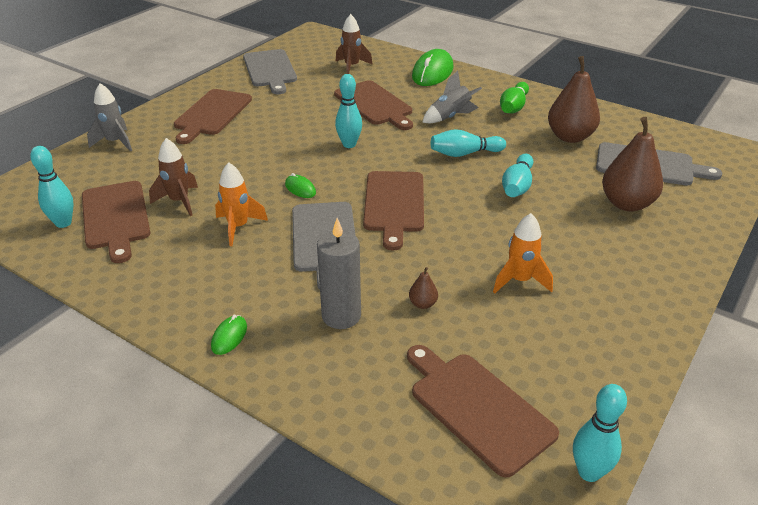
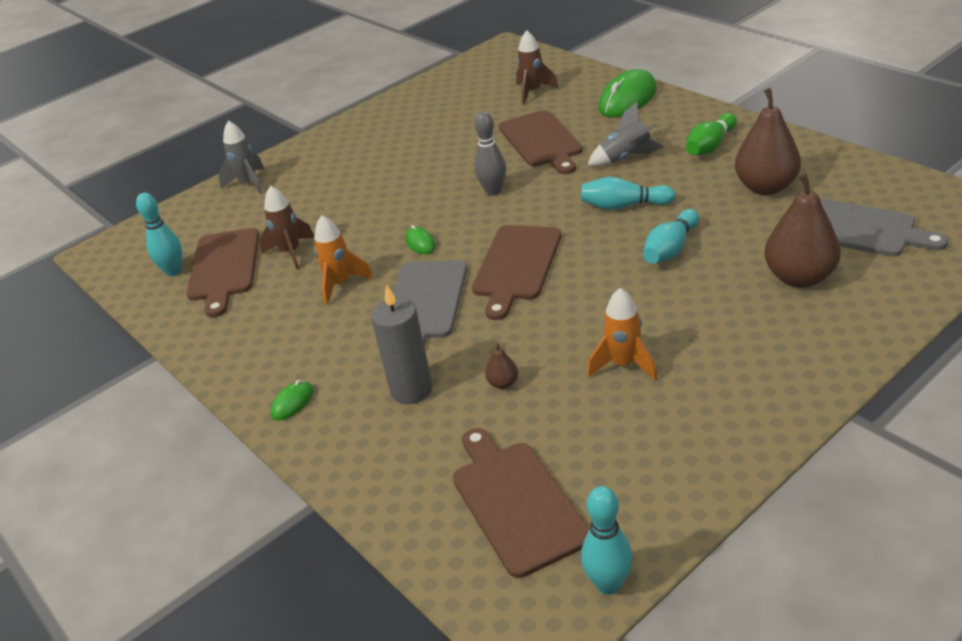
camera: 20 degrees right, 0 degrees up
brown cutting board [174,89,252,144] -> none
grey cutting board [243,49,297,94] -> none
turquoise bowling pin [335,74,362,148] -> grey bowling pin [474,111,506,196]

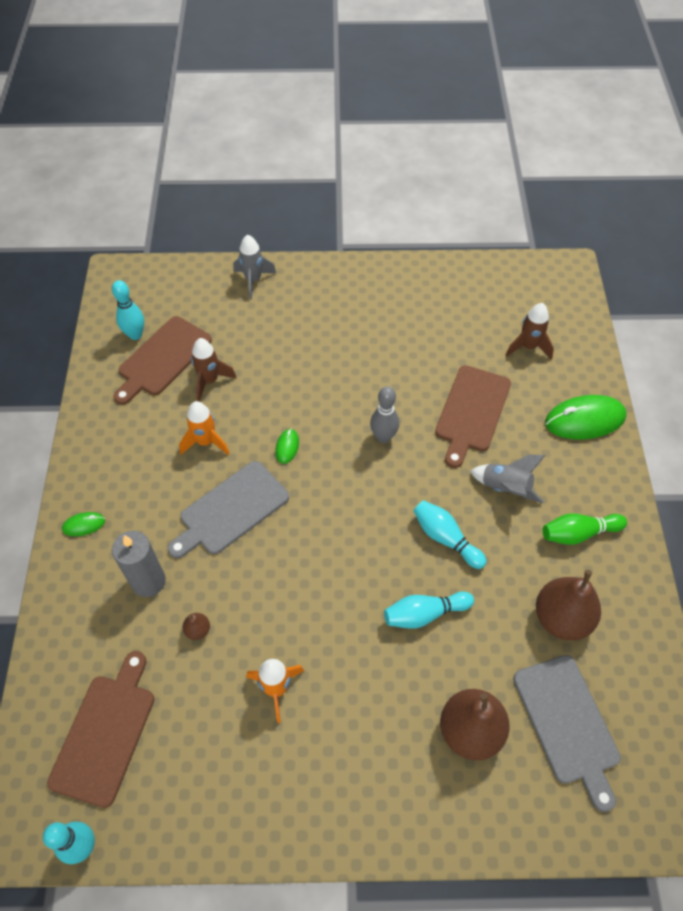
camera: 35 degrees right, 20 degrees up
brown cutting board [472,225,562,320] -> none

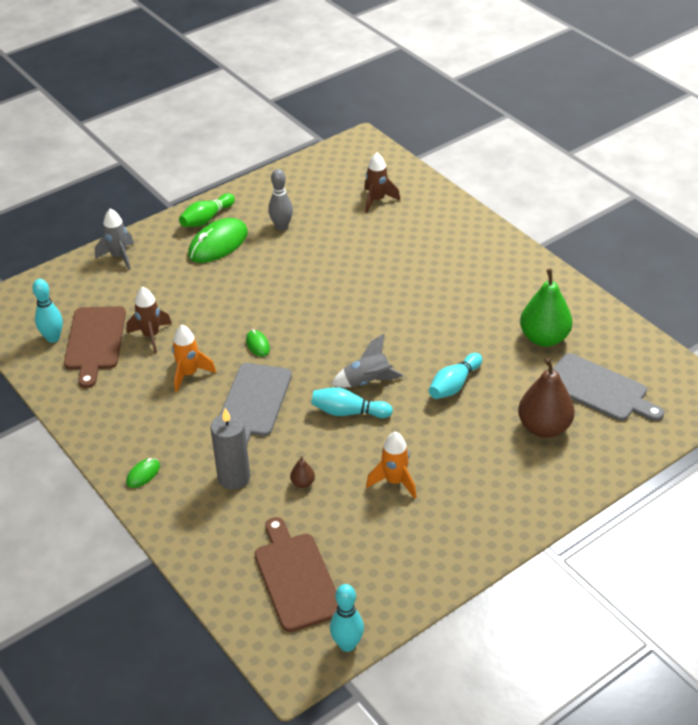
camera: 35 degrees left, 15 degrees down
grey bowling pin [370,386,399,443] -> grey bowling pin moved to [268,169,293,231]
turquoise bowling pin [413,500,487,569] -> turquoise bowling pin moved to [311,387,393,418]
brown cutting board [435,365,511,468] -> none
grey rocket [470,454,545,503] -> grey rocket moved to [331,334,404,388]
brown pear [536,570,601,640] -> green pear [520,268,572,347]
green bowling pin [542,513,627,545] -> green bowling pin moved to [179,193,235,227]
green mouse [545,395,627,440] -> green mouse moved to [188,218,248,263]

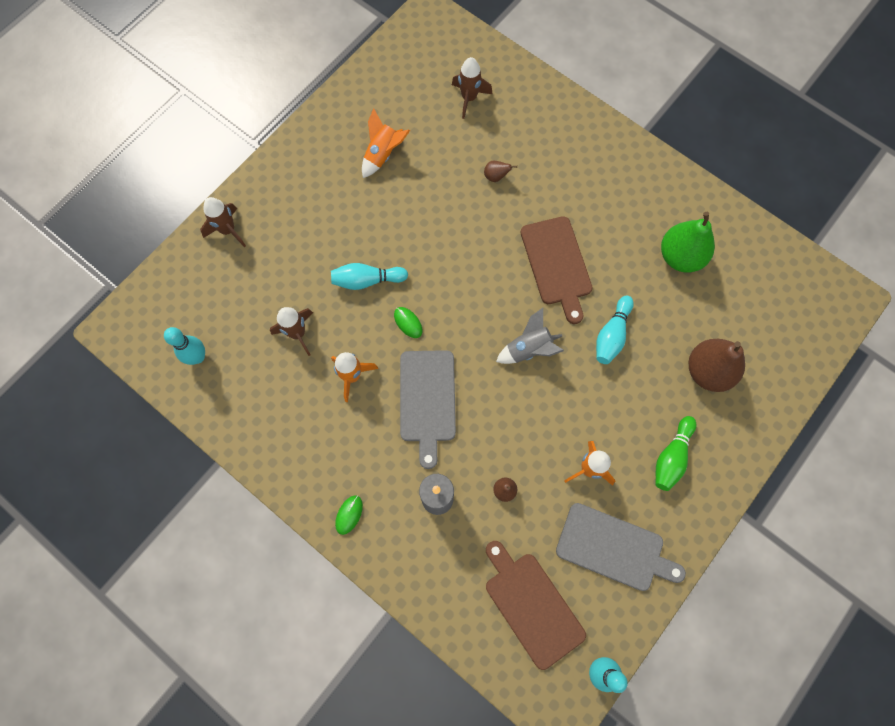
camera: 15 degrees left, 30 degrees up
brown cutting board [64,306,126,388] -> brown cutting board moved to [521,216,592,324]
grey rocket [95,208,134,270] -> brown rocket [200,197,246,247]
green bowling pin [179,193,235,227] -> green bowling pin moved to [656,416,696,491]
green mouse [188,218,248,263] -> none
grey bowling pin [268,169,293,231] -> orange rocket [362,108,410,178]
turquoise bowling pin [311,387,393,418] -> turquoise bowling pin moved to [331,263,408,290]
grey cutting board [553,353,664,421] -> grey cutting board moved to [556,503,686,591]
none -> brown pear [484,161,517,182]

